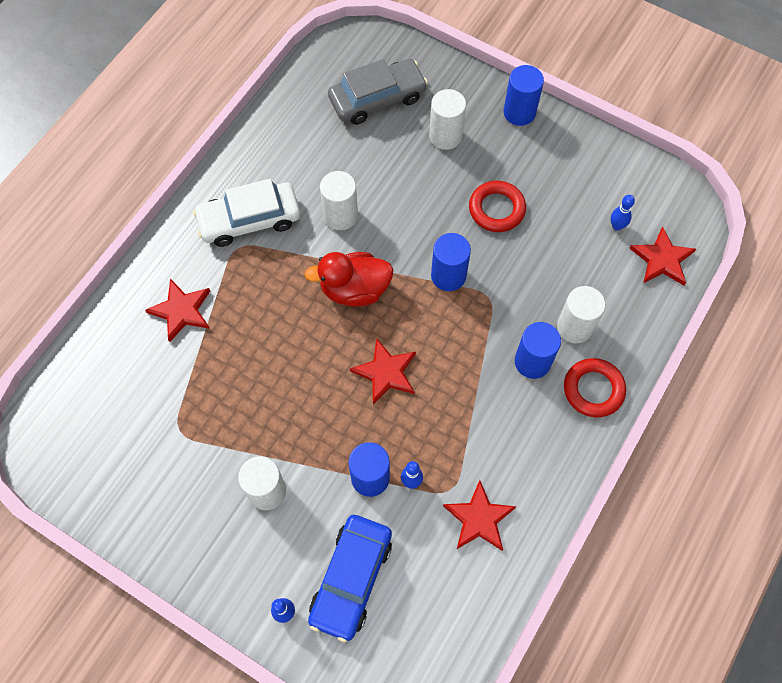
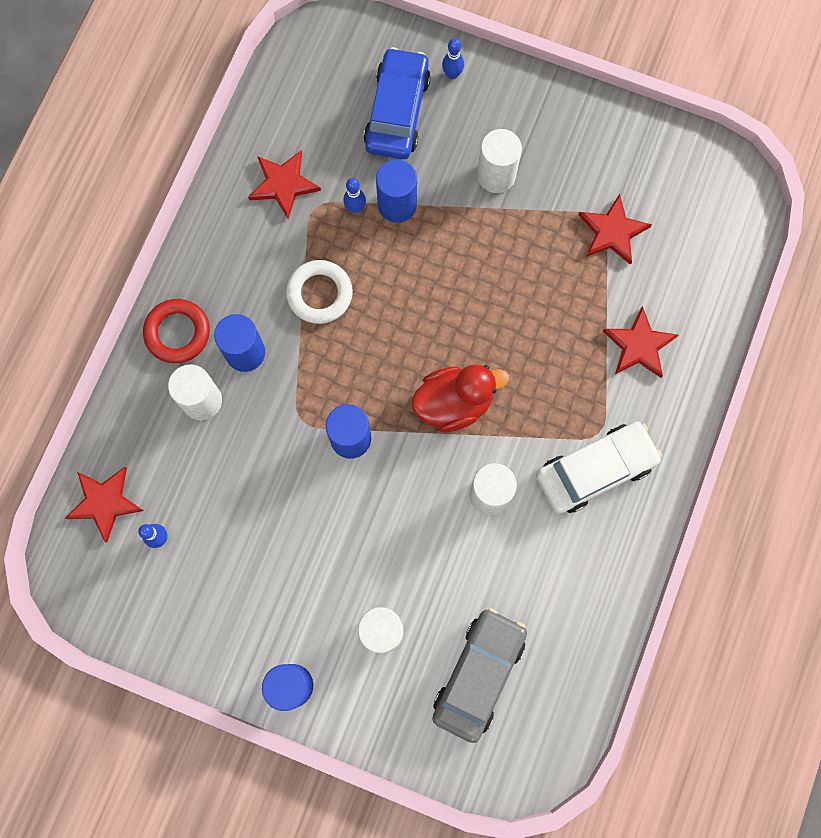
camera: 170 degrees right, 10 degrees up
grey car [328,59,428,125] -> grey car turned 150 degrees clockwise [432,608,527,743]
red star [350,338,416,405] -> red star moved to [579,194,652,265]
red ring [469,181,526,232] -> none
none -> white ring [286,260,353,324]

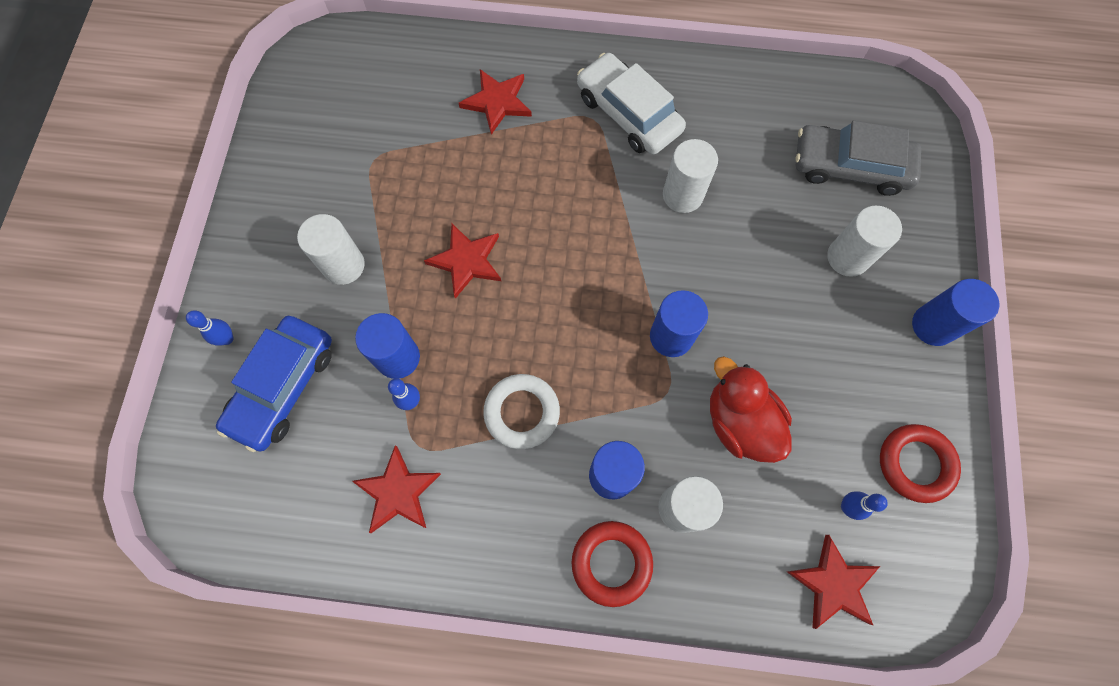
camera: 105 degrees left, 5 degrees down
blue car [364,47,431,159] -> blue car turned 60 degrees counterclockwise [216,316,332,452]
red duck [411,364,509,432] -> red duck moved to [710,356,792,463]
red star [579,194,652,265] -> red star moved to [424,224,501,299]
none -> red ring [880,424,961,503]

